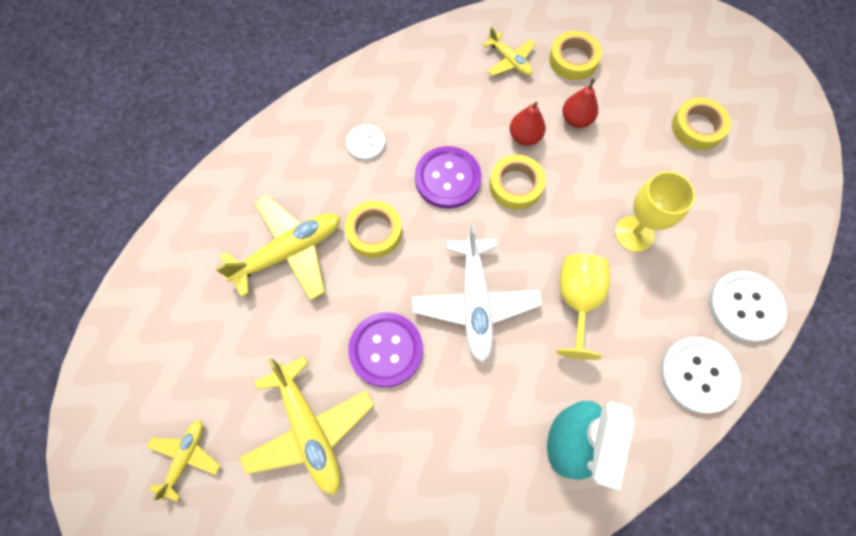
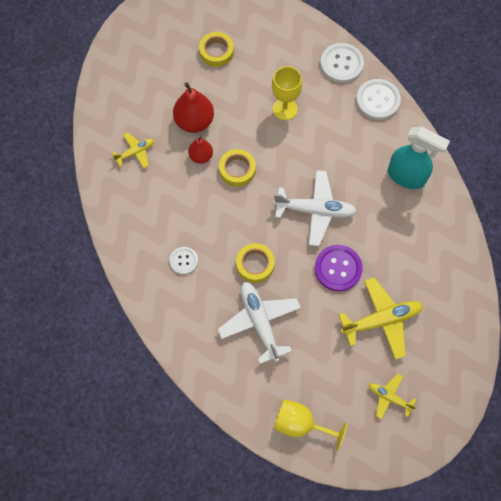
camera: 80 degrees left, 0 degrees up
yellow plane [215,195,340,301] -> white plane [218,282,301,364]
purple button [415,146,481,209] -> none
yellow tape [549,31,602,80] -> none
yellow goblet [557,254,610,360] -> yellow goblet moved to [274,399,347,451]
red pear [562,78,598,128] -> red pear [173,82,214,133], size x1.68

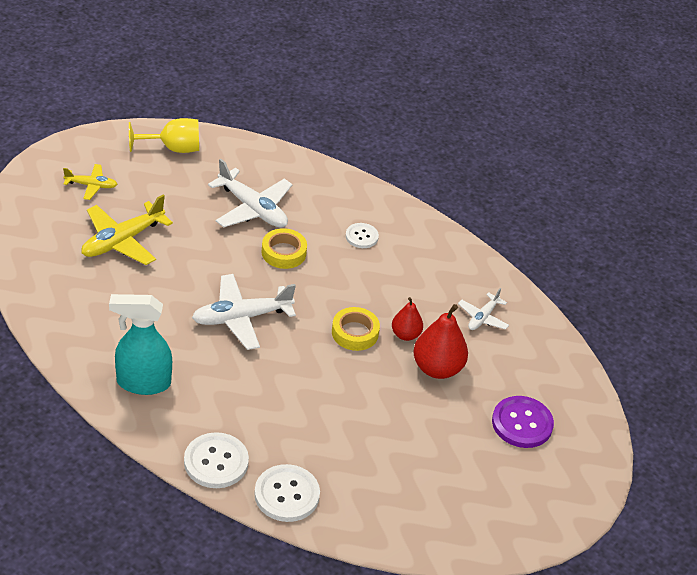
camera: 150 degrees right, 25 degrees down
yellow plane [112,132,154,168] -> white plane [458,288,509,330]
yellow tape [199,32,234,67] -> none
yellow goblet [272,66,302,120] -> none
purple button [315,245,363,292] -> purple button moved to [492,396,554,448]

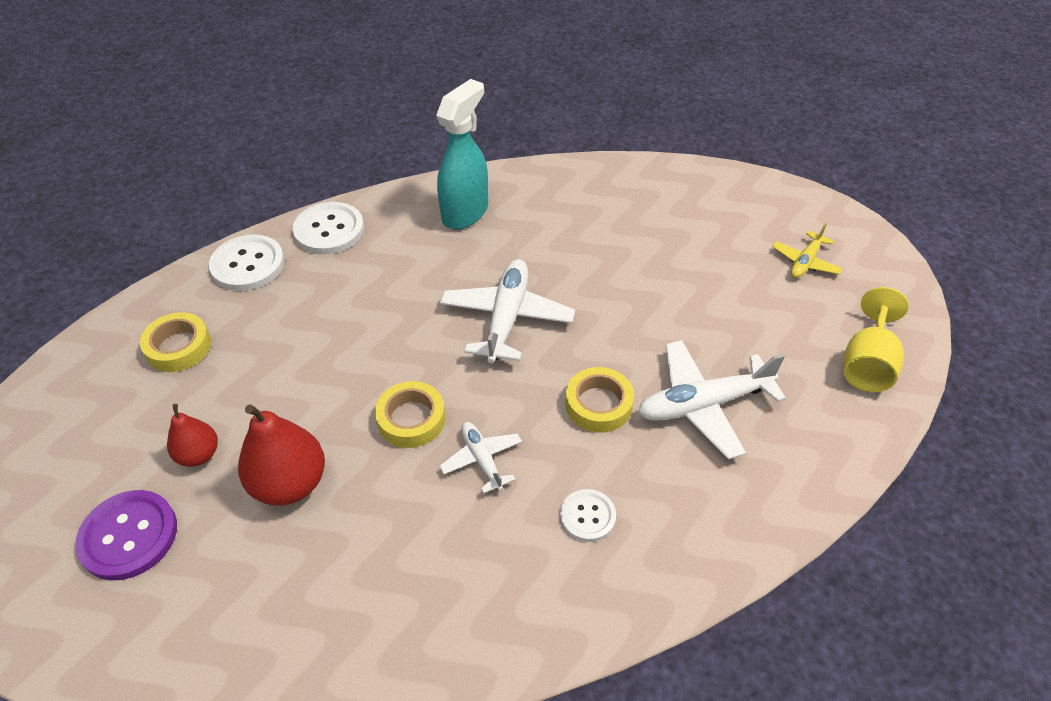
camera: 125 degrees right, 5 degrees up
yellow plane [82,195,173,265] -> none
red pear [392,297,423,341] -> red pear moved to [167,404,218,467]
white plane [458,288,509,330] -> white plane moved to [440,422,522,494]
none -> yellow tape [140,312,211,372]

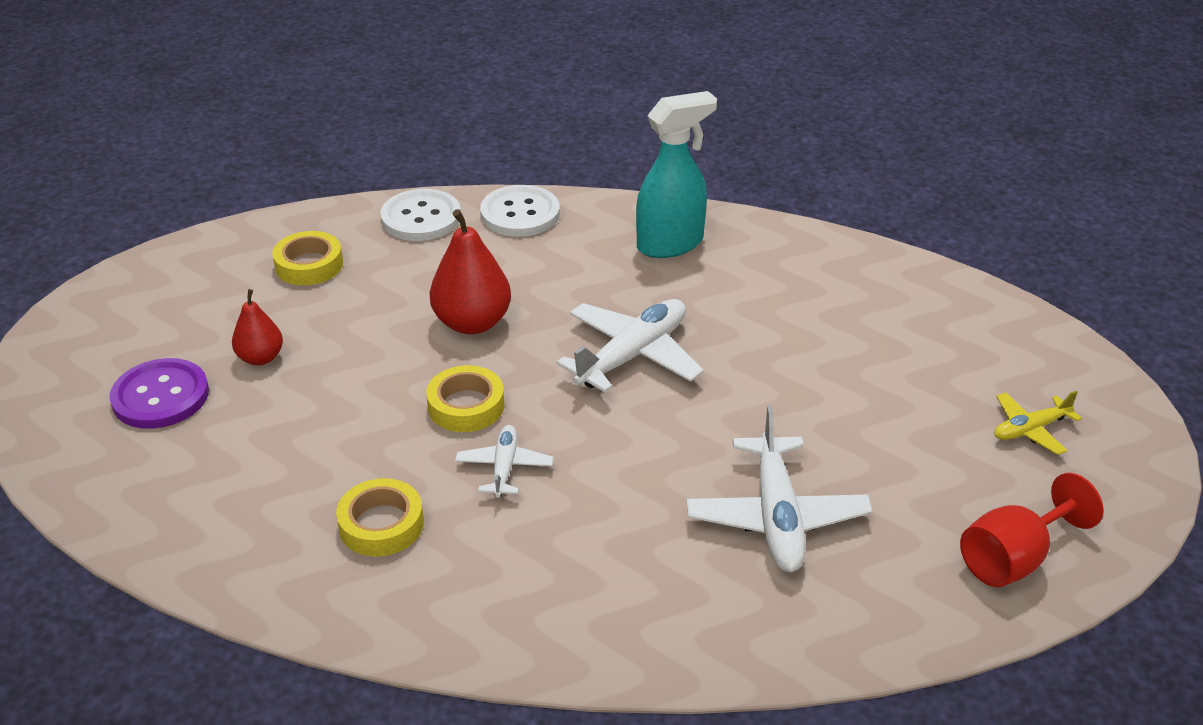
camera: 30 degrees right, 10 degrees down
red pear [238,404,325,506] -> red pear moved to [430,209,511,334]
white button [560,489,616,542] -> none
yellow tape [565,367,634,433] -> yellow tape moved to [336,478,424,557]
white plane [638,340,786,459] -> white plane turned 105 degrees counterclockwise [686,406,872,572]
yellow goblet [844,287,909,392] -> red goblet [960,473,1104,587]

